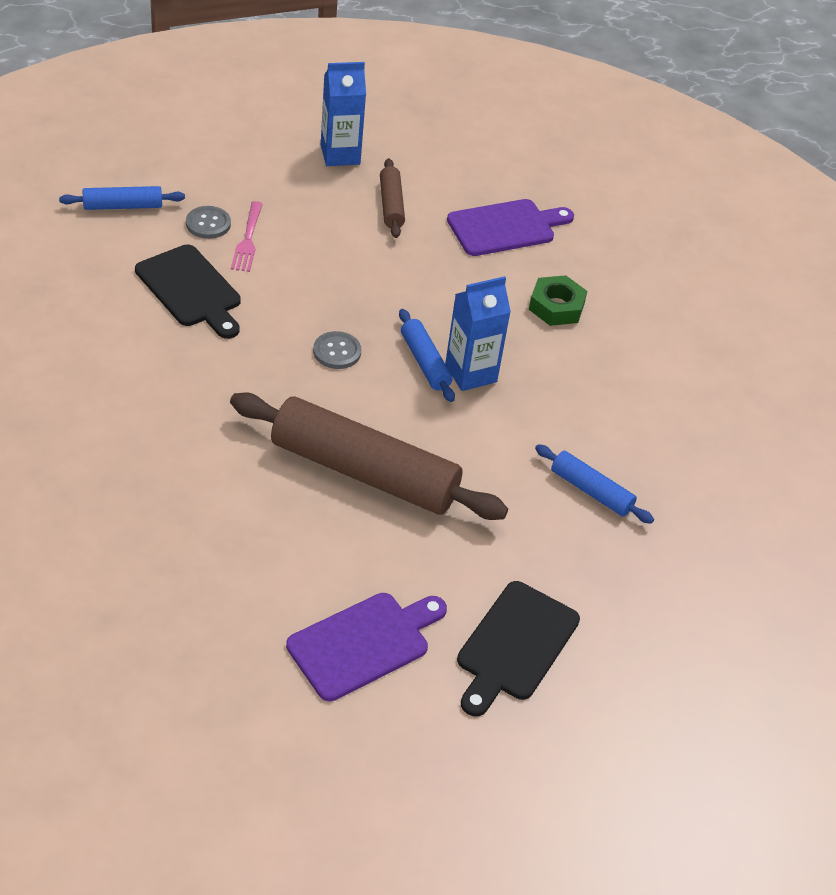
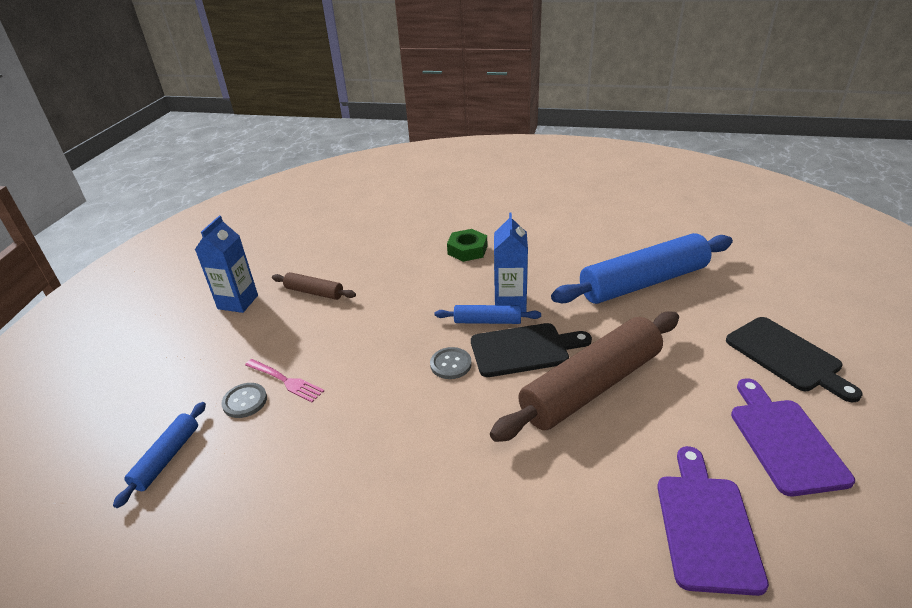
camera: 55 degrees left, 10 degrees down
black cutting board [135,244,241,339] -> black cutting board moved to [471,323,592,377]
purple cutting board [447,199,574,256] -> purple cutting board moved to [657,446,769,596]
blue rolling pin [535,444,654,524] -> blue rolling pin [551,233,733,304], size x2.12

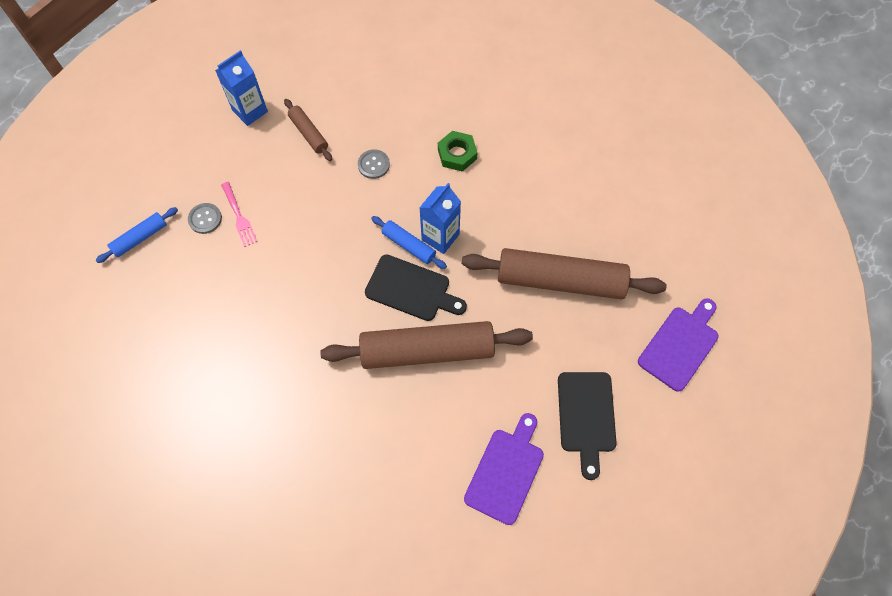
camera: 30 degrees right, 30 degrees up
grey button [430,347,472,379] -> grey button moved to [358,149,390,179]
blue rolling pin [551,233,733,304] -> brown rolling pin [462,248,667,299]
purple cutting board [657,446,769,596] -> purple cutting board moved to [638,298,719,392]

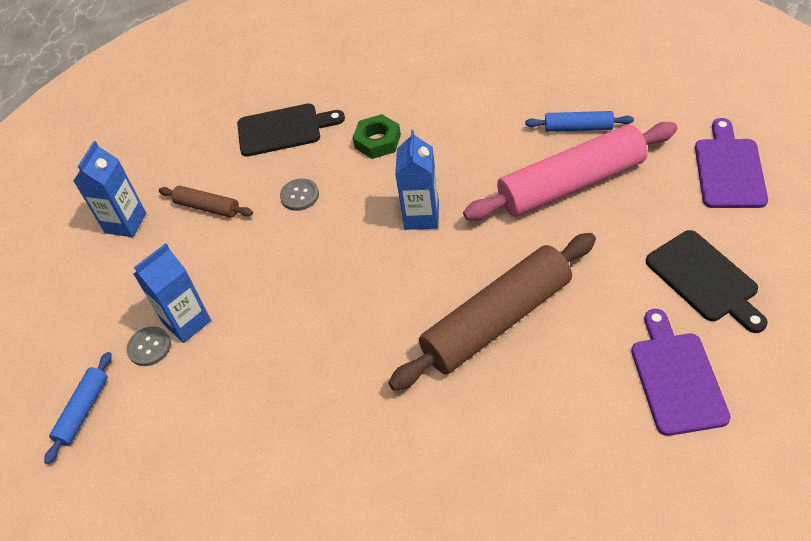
camera: 25 degrees left, 15 degrees down
pink fork [221,182,258,247] -> blue carton [134,243,211,343]
black cutting board [365,255,467,321] -> black cutting board moved to [237,104,345,157]
blue rolling pin [371,216,447,269] -> blue rolling pin moved to [525,111,634,132]
brown rolling pin [462,248,667,299] -> pink rolling pin [463,122,677,221]

